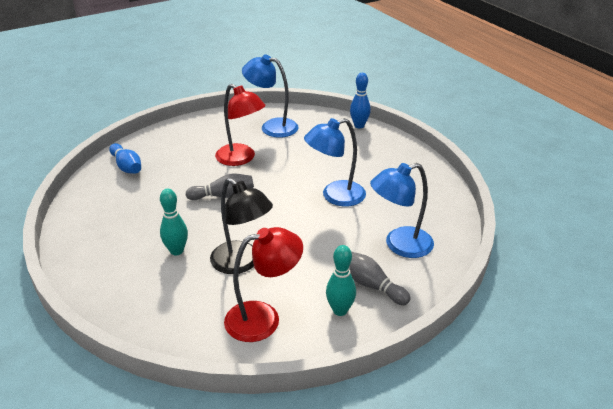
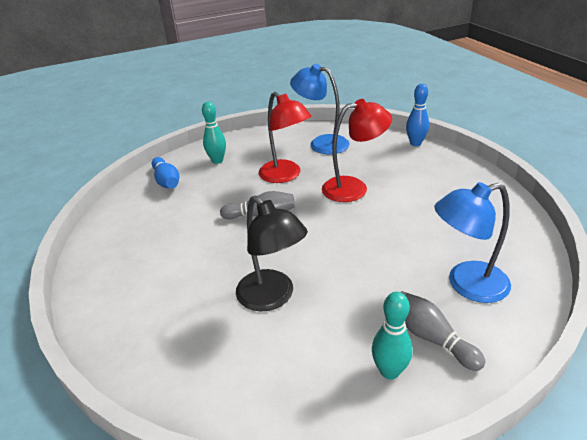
camera: 10 degrees right, 0 degrees up
turquoise bowling pin [160,189,188,255] -> turquoise bowling pin moved to [202,102,226,164]
red lamp [224,227,303,342] -> red lamp moved to [322,99,392,202]
blue lamp [304,118,366,207] -> none

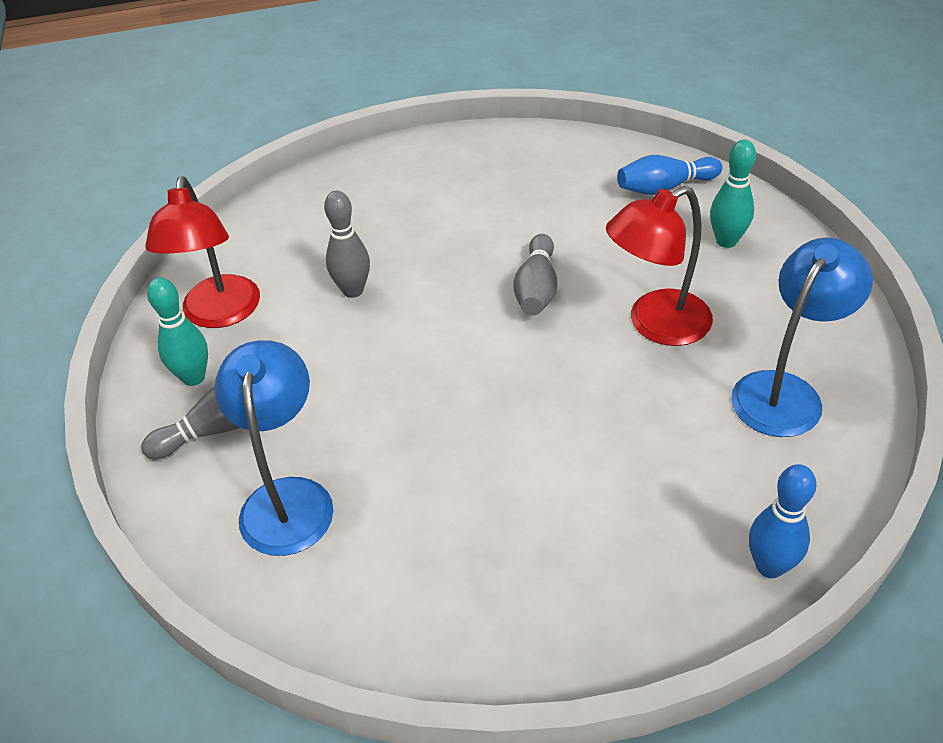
camera: 100 degrees right, 10 degrees up
black lamp [236,196,308,311] -> grey bowling pin [324,191,370,298]
red lamp [322,99,392,202] -> red lamp moved to [145,176,260,328]

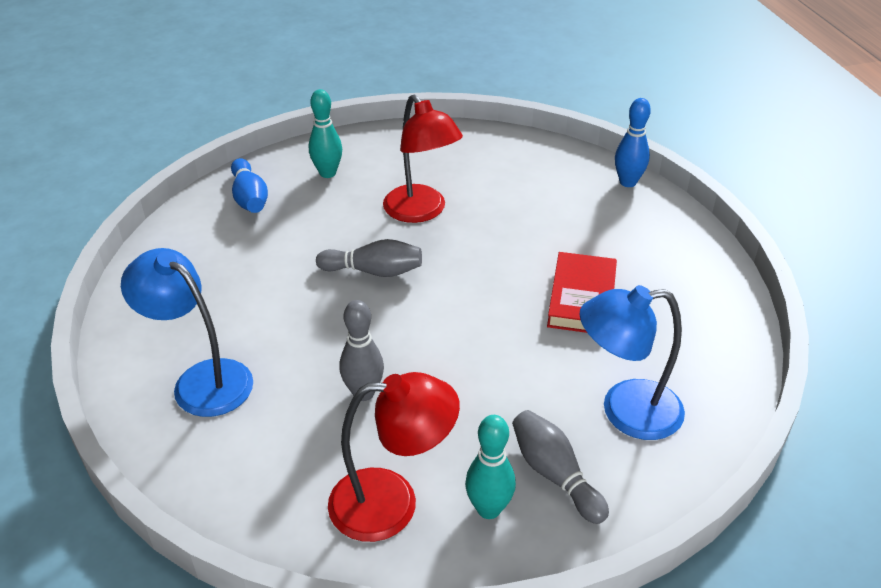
camera: 95 degrees left, 5 degrees down
blue lamp [731,238,873,437] -> blue lamp moved to [121,248,253,417]
none -> red book [547,252,617,333]

